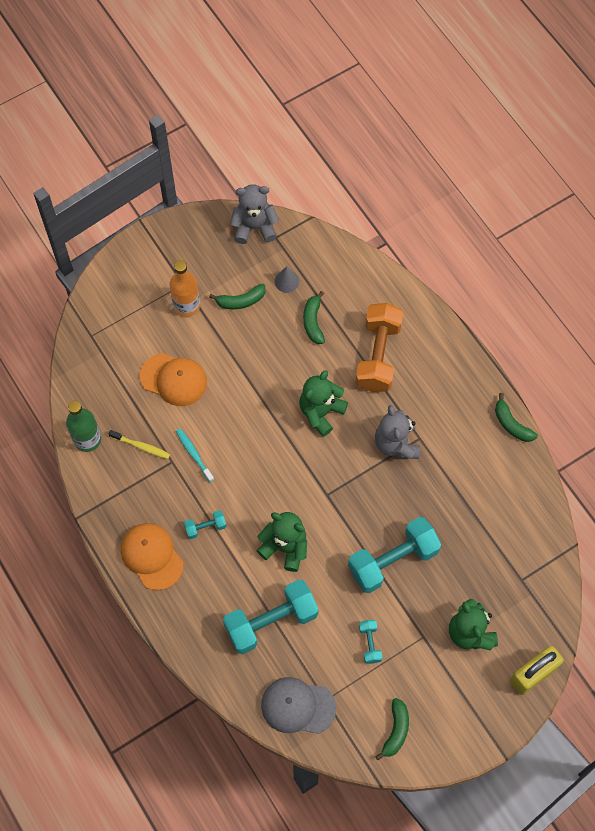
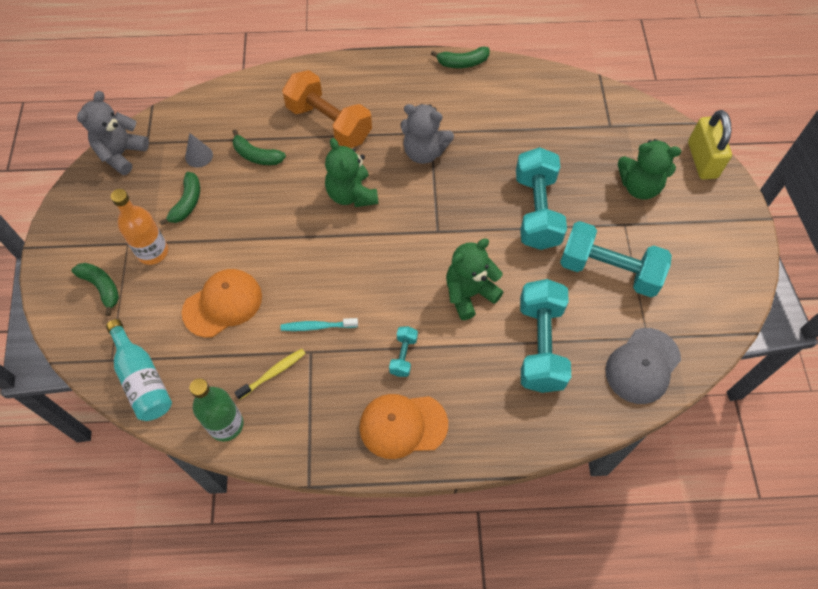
camera: 60 degrees left, 5 degrees down
turquoise dumbbell [359,620,382,664] -> turquoise dumbbell [560,221,672,297], size x2.20
green banana [375,698,409,760] -> green banana moved to [71,263,119,316]
none -> turquoise bottle [106,319,172,421]

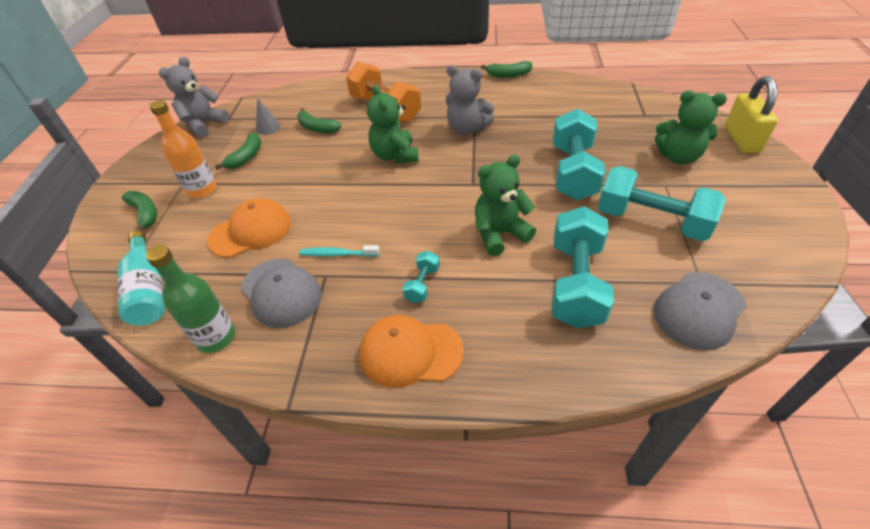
camera: 10 degrees right, 15 degrees down
yellow toothbrush [234,349,306,400] -> grey cap [241,258,322,328]

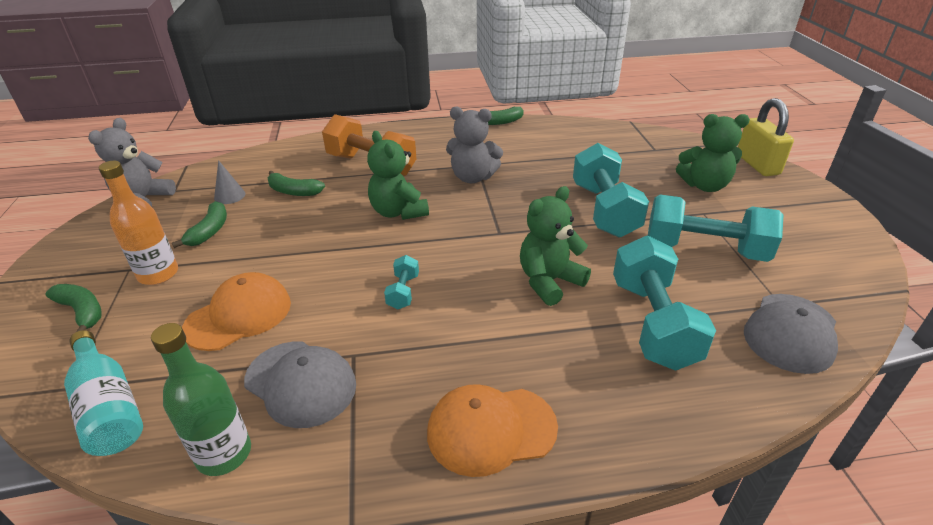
camera: 15 degrees left, 10 degrees down
turquoise toothbrush [299,245,380,257] -> none
turquoise dumbbell [402,251,440,303] -> turquoise dumbbell moved to [384,255,419,309]

